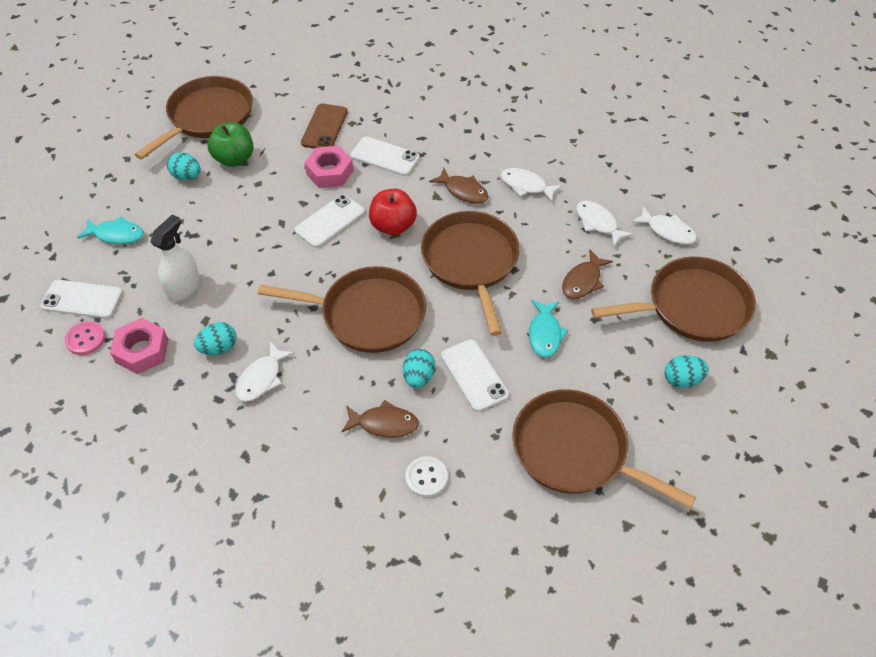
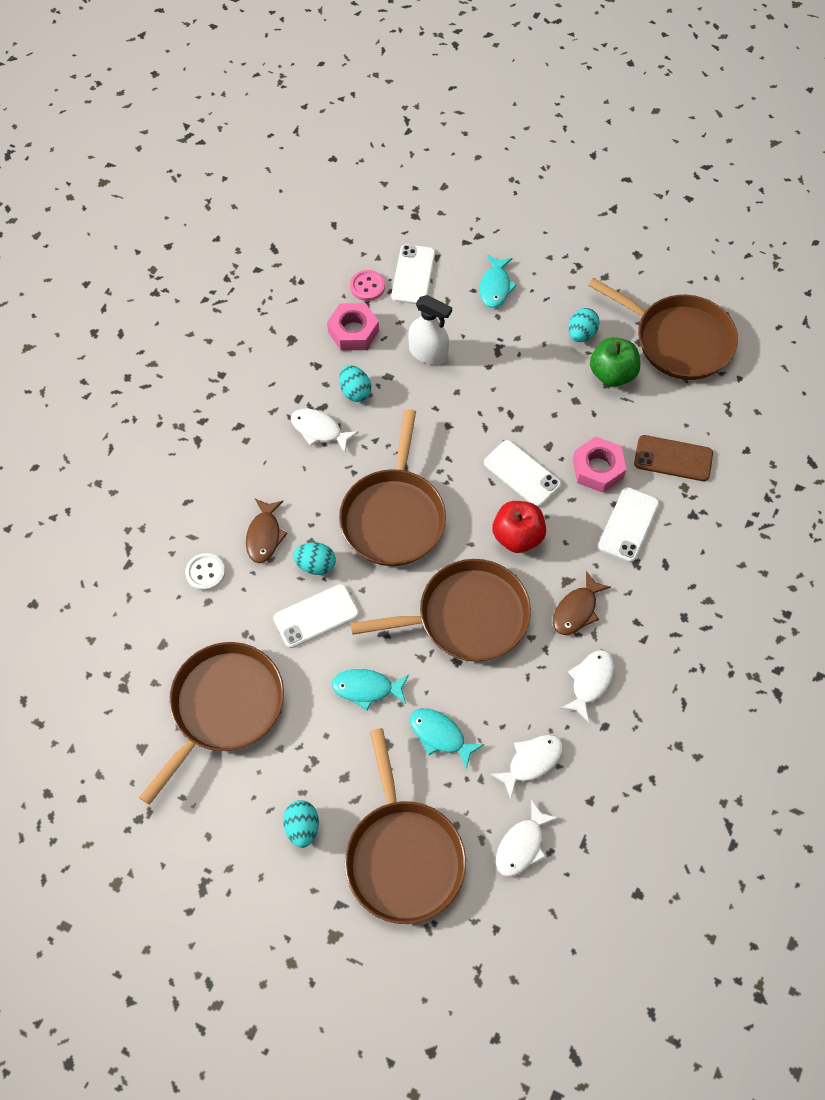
camera: 90 degrees right, 10 degrees up
brown fish [562,249,613,299] -> turquoise fish [410,708,484,770]

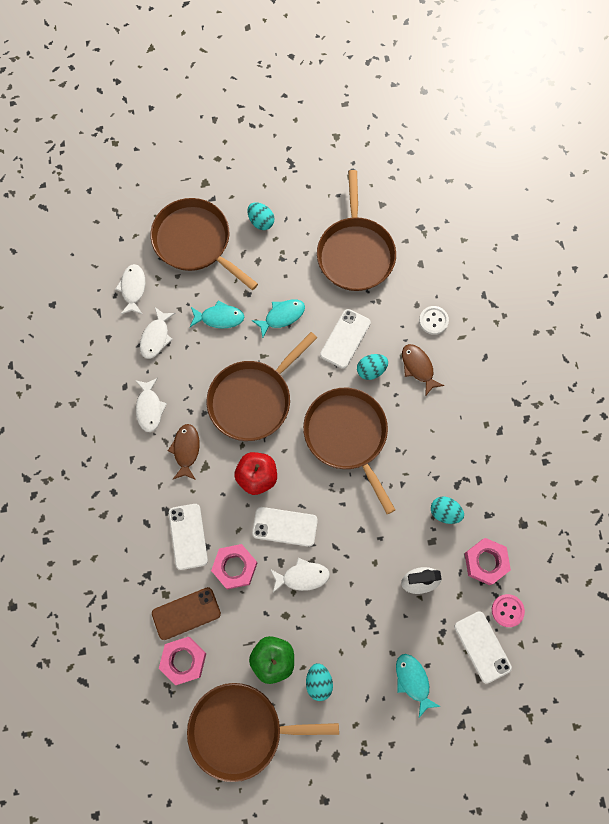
camera: 145 degrees right, 10 degrees up
white fish [291,409,359,453] -> white fish moved to [270,558,330,593]
none -> pink nut [159,637,206,685]

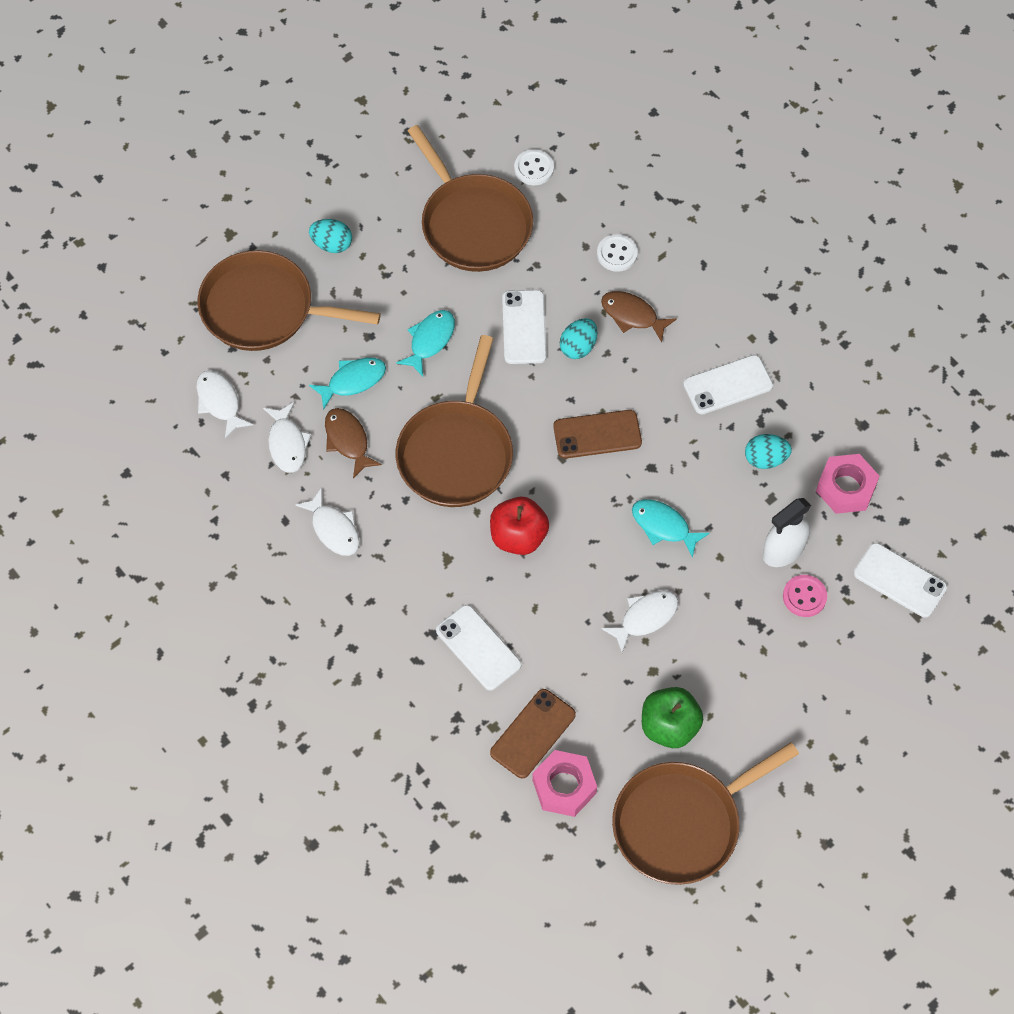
camera: 30 degrees left, 10 degrees down
brown fish [168,424,200,480] -> brown fish moved to [325,408,382,478]
pink nut [211,544,257,589] -> none
white phone [252,507,318,547] -> white phone moved to [683,355,773,414]
brown pan [303,388,395,514] -> brown phone [553,410,642,459]
turquoise egg [306,663,333,701] -> none
turquoise fish [396,654,441,718] -> turquoise fish moved to [632,499,710,558]
pink button [492,594,525,627] -> pink button moved to [783,575,827,617]
none -> white button [514,149,554,185]

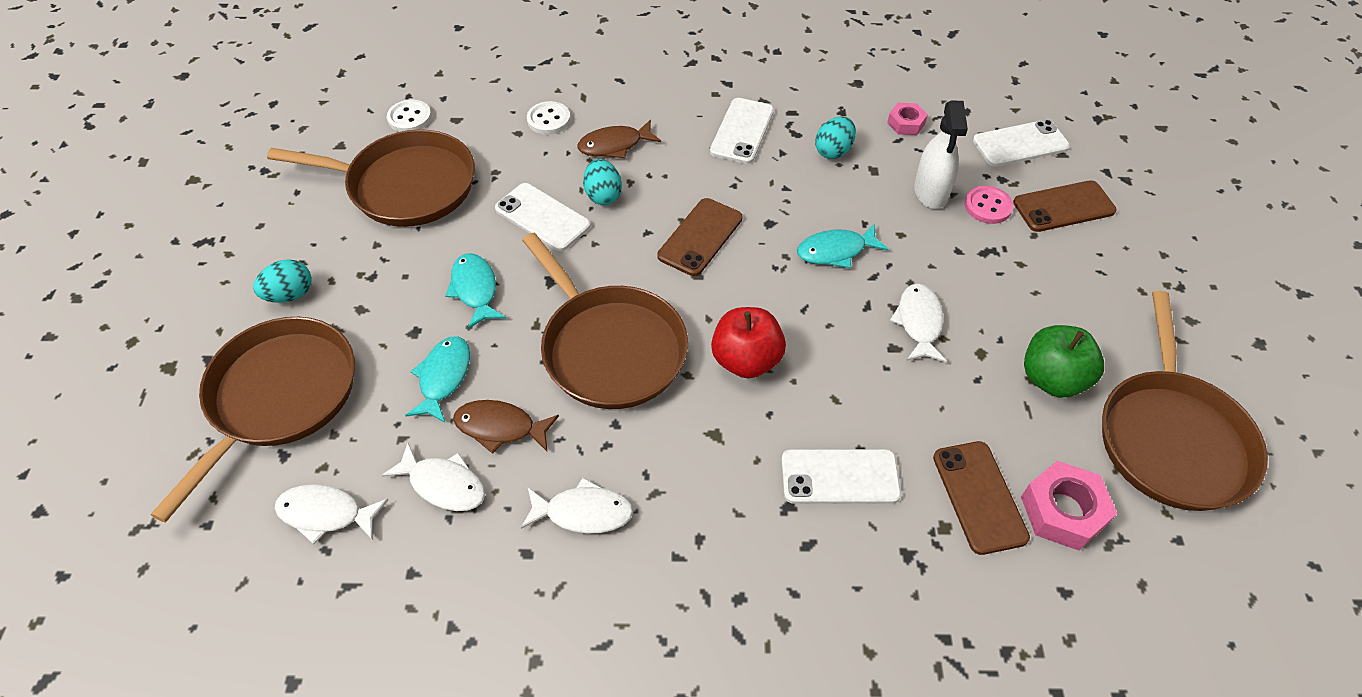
camera: 50 degrees left, 10 degrees down
brown pan [198,250,381,351] -> brown pan turned 150 degrees clockwise [151,317,355,523]
pink nut [816,454,879,514] -> pink nut [887,103,928,135], size x0.61
none -> brown phone [1013,180,1116,232]

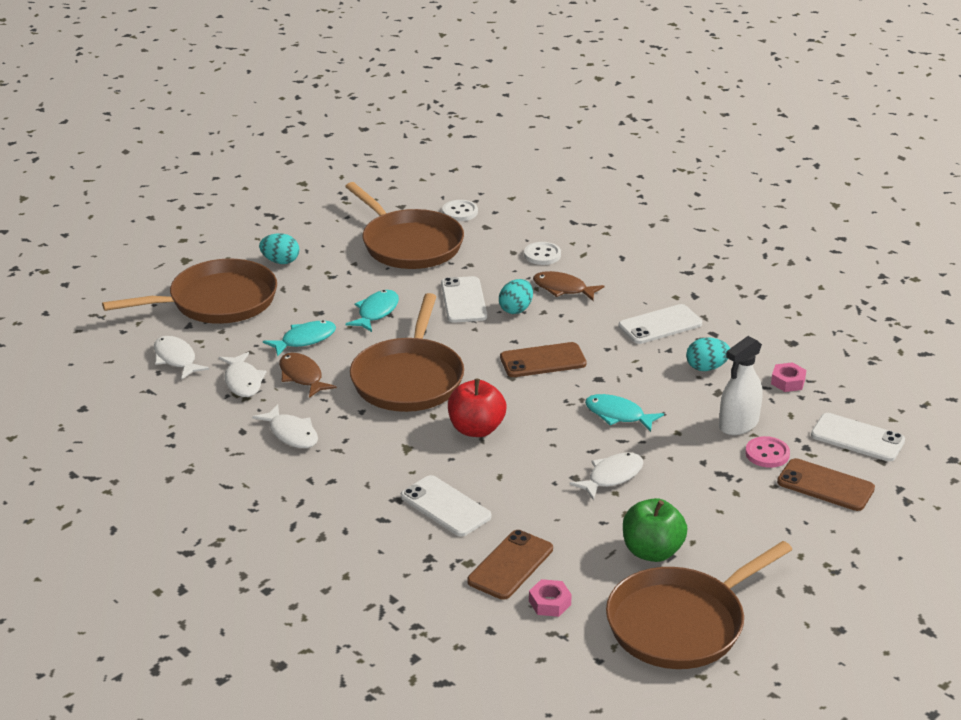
camera: 45 degrees right, 20 degrees down
pink nut [1021,461,1117,550] -> pink nut [529,579,572,617], size x0.61

